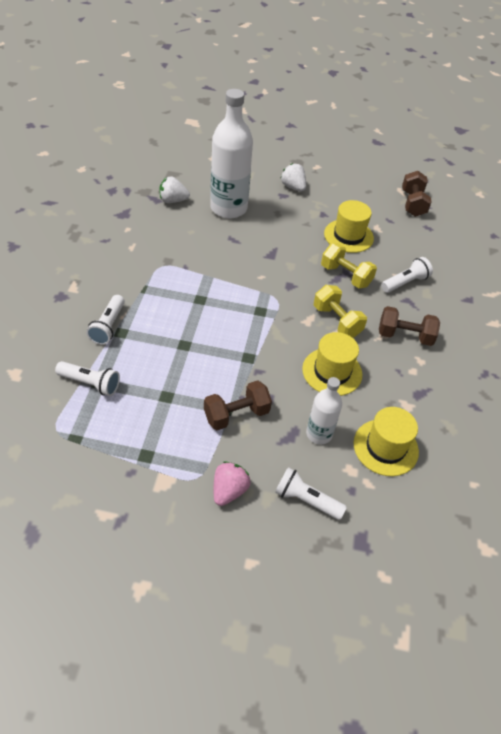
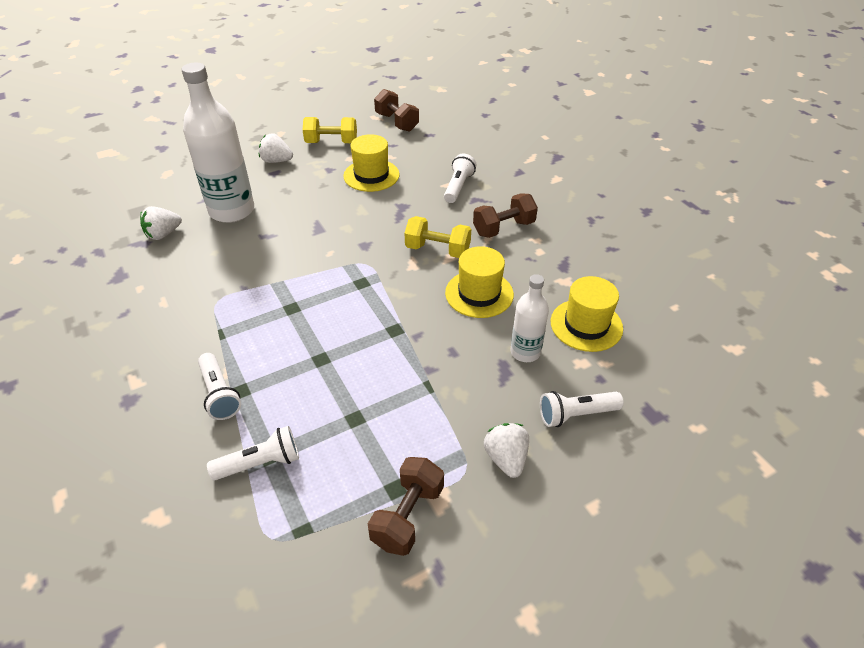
camera: 35 degrees left, 5 degrees down
brown dumbbell [204,380,272,430] -> brown dumbbell moved to [368,457,444,556]
pink strawberry [214,461,251,506] -> white strawberry [484,423,529,478]
yellow dumbbell [321,243,377,289] -> yellow dumbbell moved to [303,117,357,143]

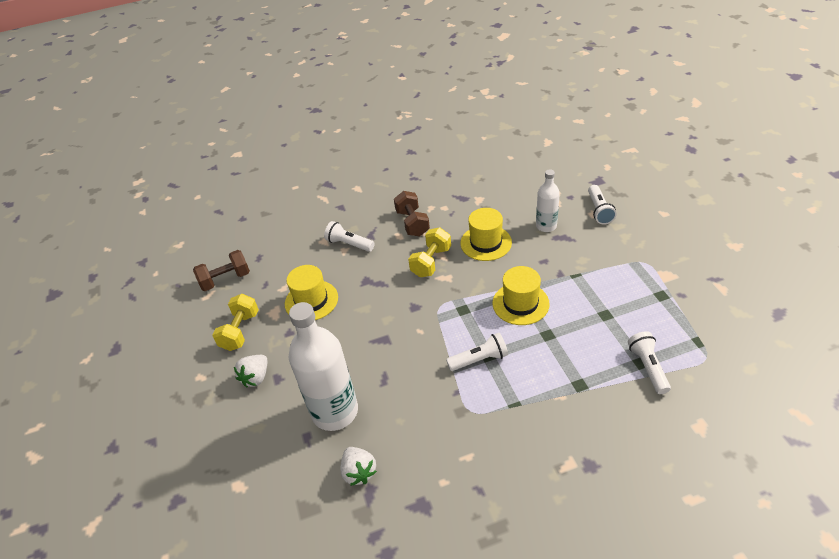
camera: 75 degrees left, 0 degrees up
white flashlight [198,353,241,420] -> white flashlight moved to [446,333,508,371]
brown dumbbell [368,457,444,556] -> none
white strawberry [484,423,529,478] -> none
yellow hat [551,276,623,352] -> yellow hat moved to [493,266,550,325]

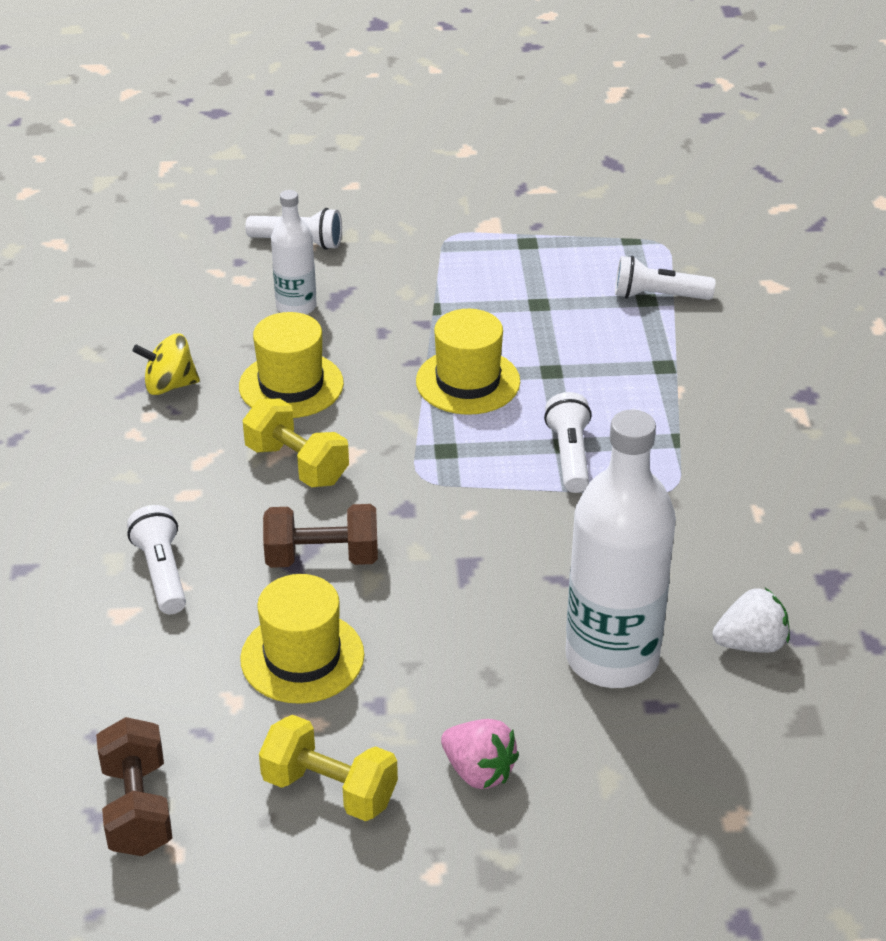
camera: 80 degrees left, 5 degrees down
white strawberry [234,355,268,387] -> pink strawberry [441,719,519,789]
white flashlight [324,221,375,252] -> white flashlight turned 120 degrees clockwise [127,505,186,614]
brown dumbbell [394,191,430,236] -> brown dumbbell moved to [263,504,378,568]
none -> yellow spinning top [132,333,200,395]

